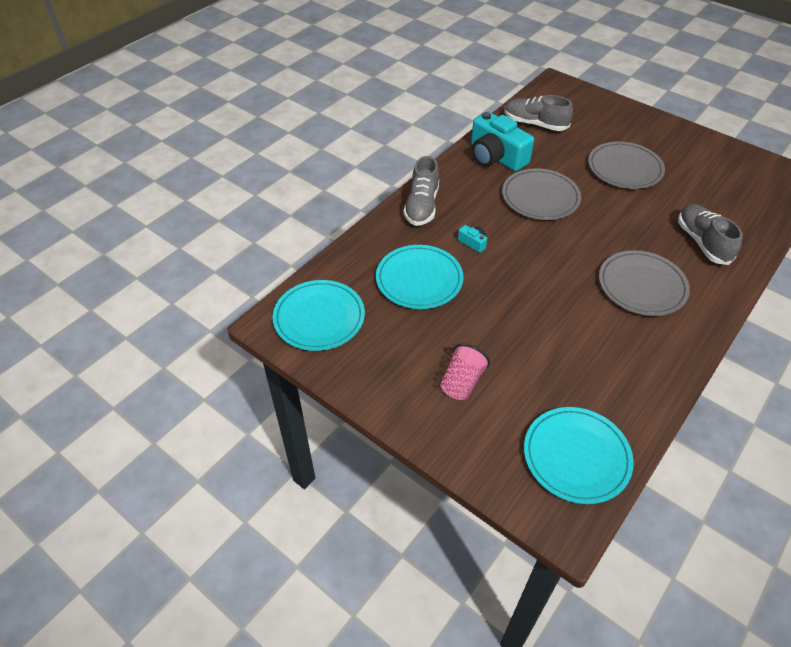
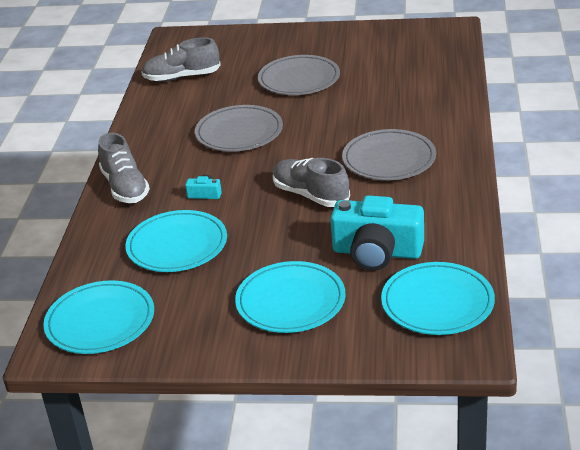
camera: 30 degrees left, 15 degrees down
pink cup [441,344,490,400] -> turquoise plate [235,261,346,333]
turquoise camera [471,112,534,171] -> turquoise camera moved to [330,196,424,271]
grey shoe [678,204,743,265] -> grey shoe moved to [273,158,350,207]

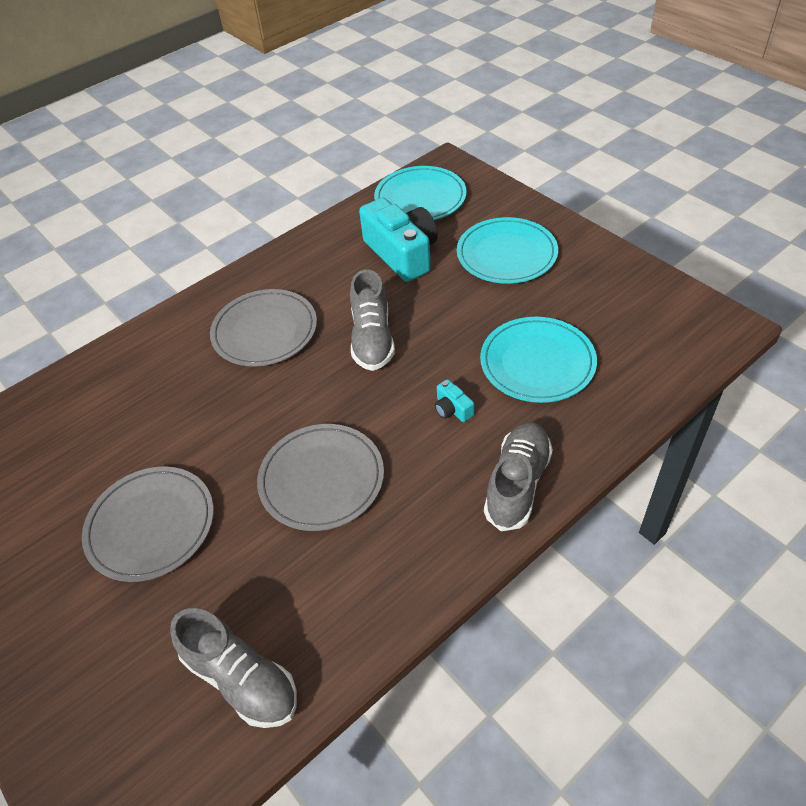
camera: 135 degrees left, 15 degrees up
turquoise plate [43,280,154,354] -> none

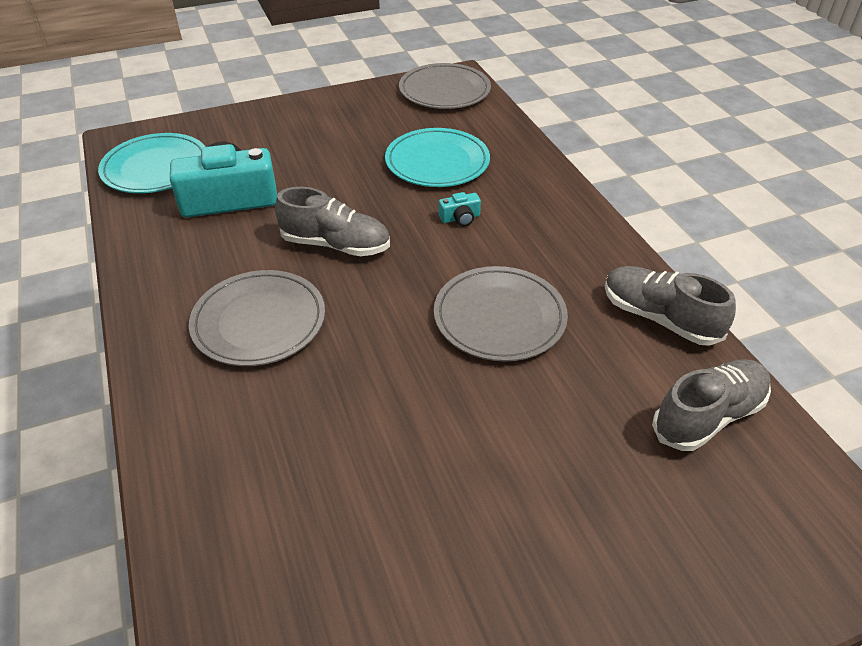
camera: 75 degrees left, 5 degrees down
grey plate [82,466,214,582] -> grey plate moved to [399,63,491,109]
turquoise plate [457,217,558,284] -> none
grey shoe [484,422,553,531] -> grey shoe moved to [605,266,736,346]

